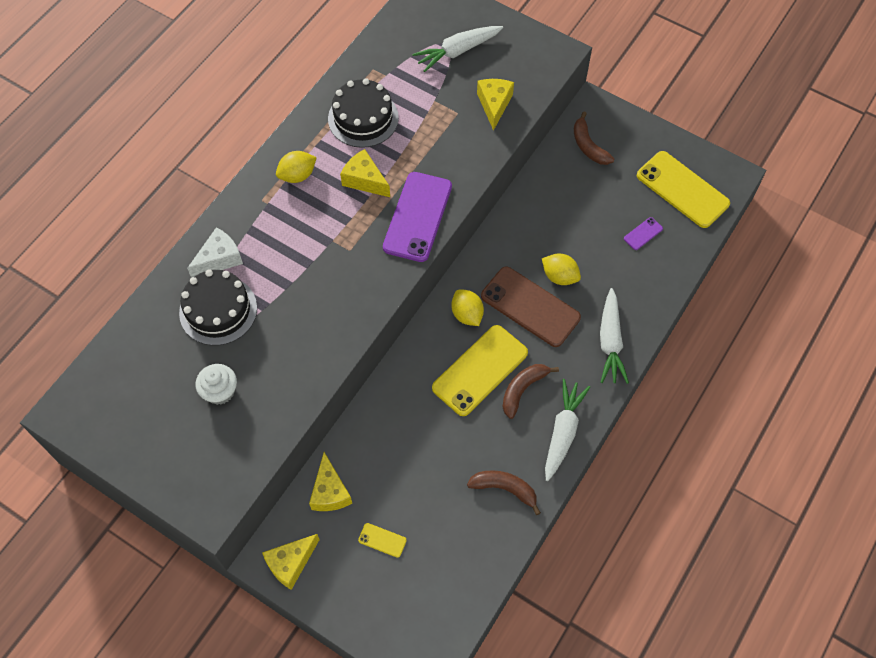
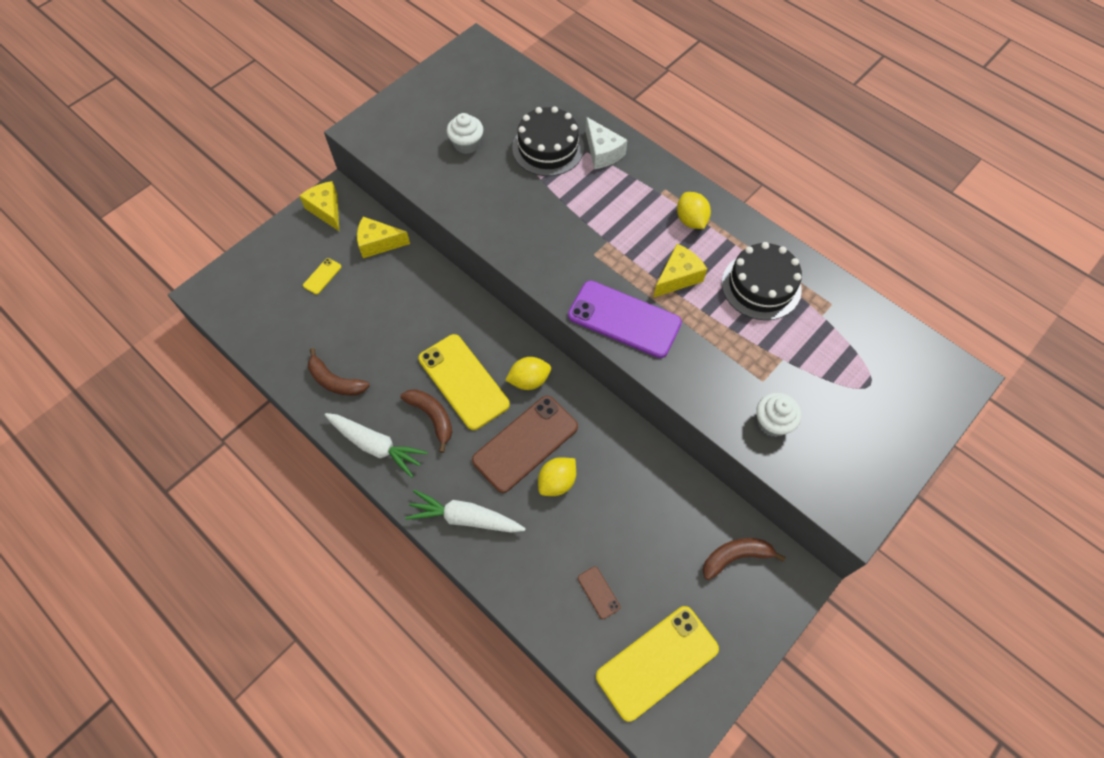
camera: 100 degrees right, 0 degrees up
white carrot [412,26,503,72] -> none
brown banana [467,470,541,515] -> brown banana turned 90 degrees clockwise [308,348,370,396]
yellow cheese [477,79,514,131] -> white cupcake [756,393,801,437]
purple phone [624,217,663,250] -> brown phone [578,566,621,619]

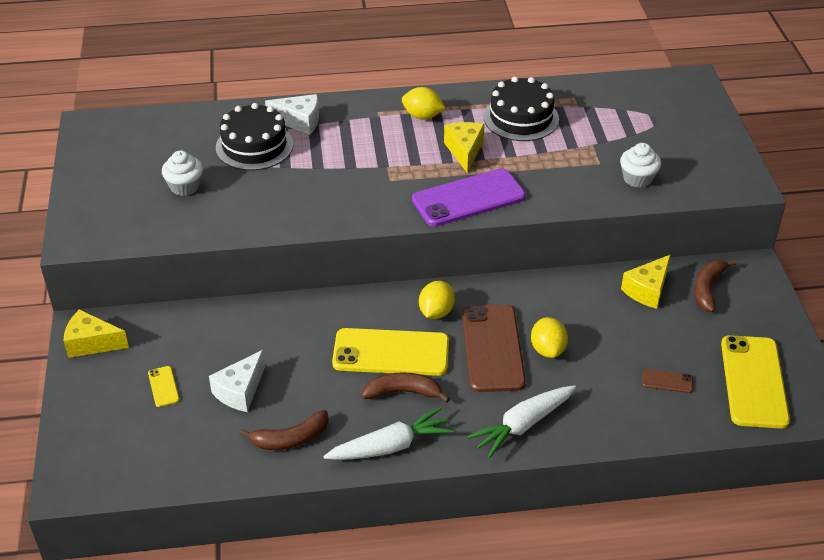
camera: 50 degrees left, 20 degrees down
yellow cheese [357,216,410,258] -> yellow cheese moved to [621,255,670,309]
none -> white cheese [209,350,265,412]

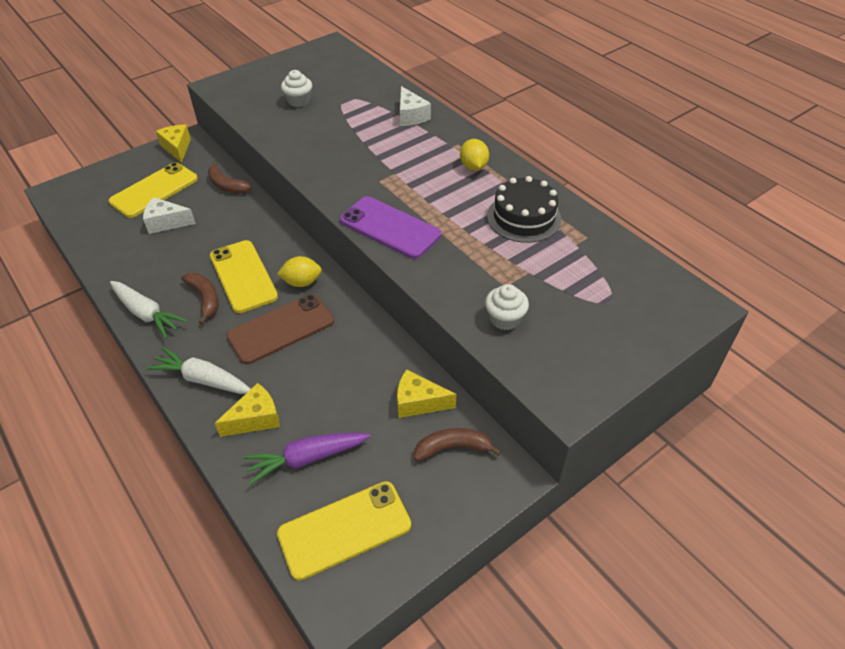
camera: 60 degrees right, 5 degrees up
yellow phone [148,366,179,407] -> yellow phone [109,162,198,218], size x2.35
black cake [216,103,293,171] -> none
brown banana [239,410,329,450] -> brown banana moved to [208,161,252,194]
yellow cheese [444,122,485,173] -> yellow cheese moved to [214,383,280,437]
yellow lemon [531,317,568,358] -> none
brown phone [642,369,693,393] -> purple carrot [243,433,370,485]

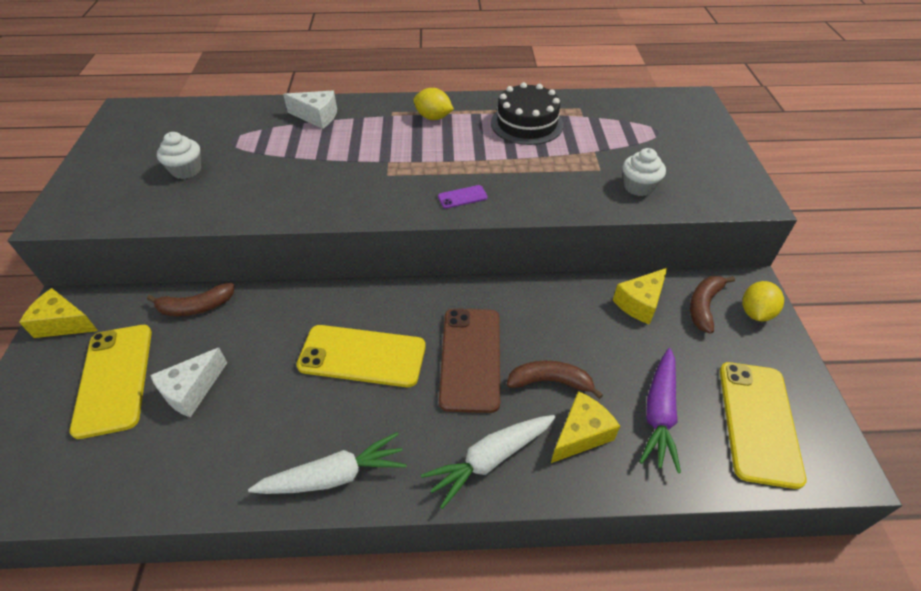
camera: 55 degrees left, 0 degrees up
brown banana [181,273,219,325] -> brown banana moved to [507,361,603,399]
yellow cheese [214,383,280,437] -> yellow cheese turned 45 degrees clockwise [551,391,620,463]
yellow lemon [277,256,322,287] -> yellow lemon moved to [742,281,784,321]
purple phone [340,196,441,259] -> purple phone [438,185,488,209], size x0.43

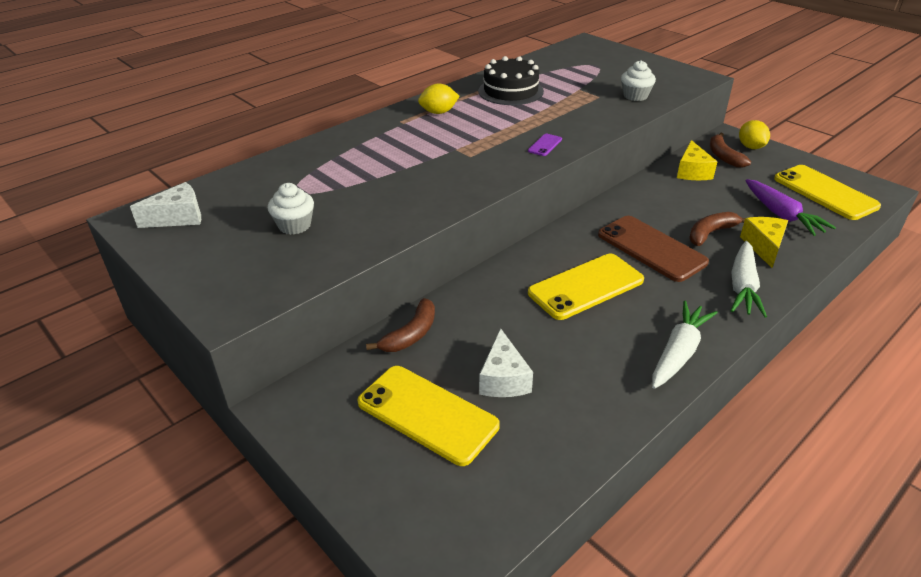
camera: 40 degrees left, 10 degrees down
yellow cheese [19,288,98,338] -> none
white cheese [283,90,337,129] -> white cheese moved to [130,182,201,228]

